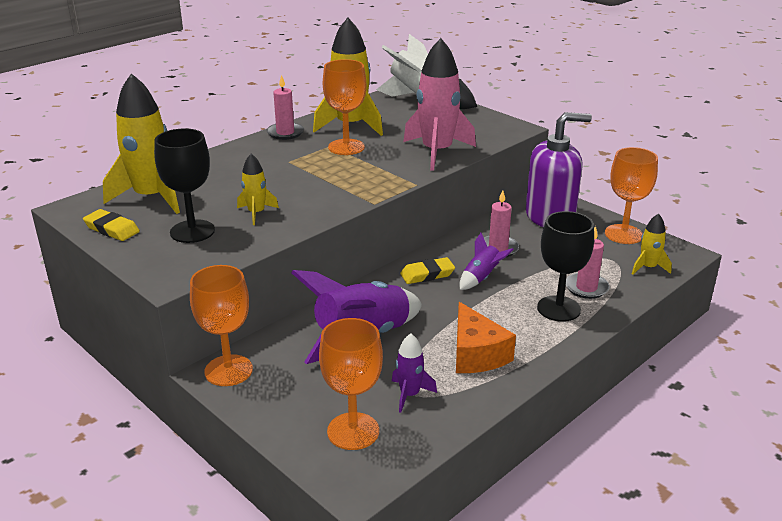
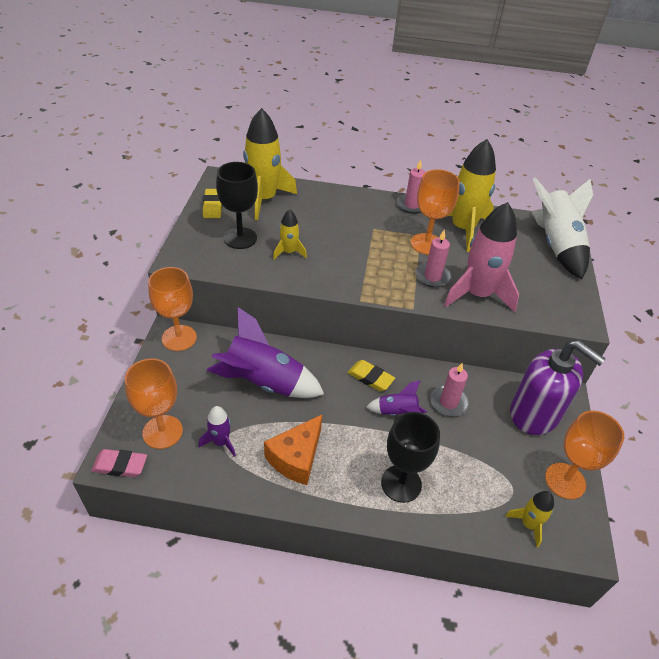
camera: 50 degrees right, 15 degrees up
pink candle [566,226,610,299] -> pink candle moved to [415,230,452,288]
none -> pink eraser [91,449,147,477]

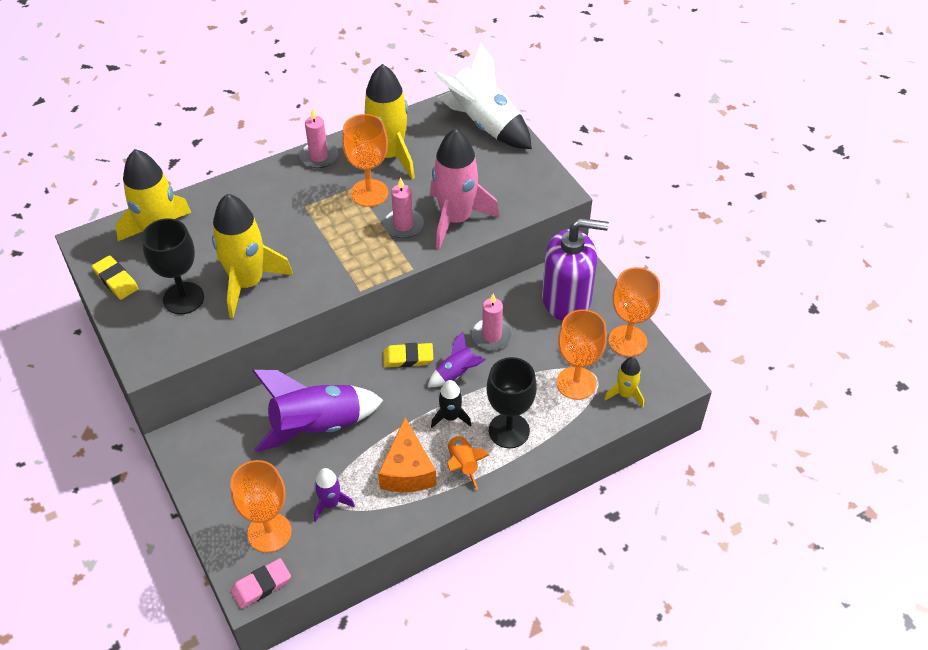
camera: 35 degrees left, 5 degrees up
orange goblet [148,267,197,351] -> orange goblet moved to [556,309,607,400]
yellow rocket [273,209,307,259] -> yellow rocket [212,194,293,318], size x2.03
none -> black rocket [431,380,471,428]
none -> orange rocket [447,433,489,490]

